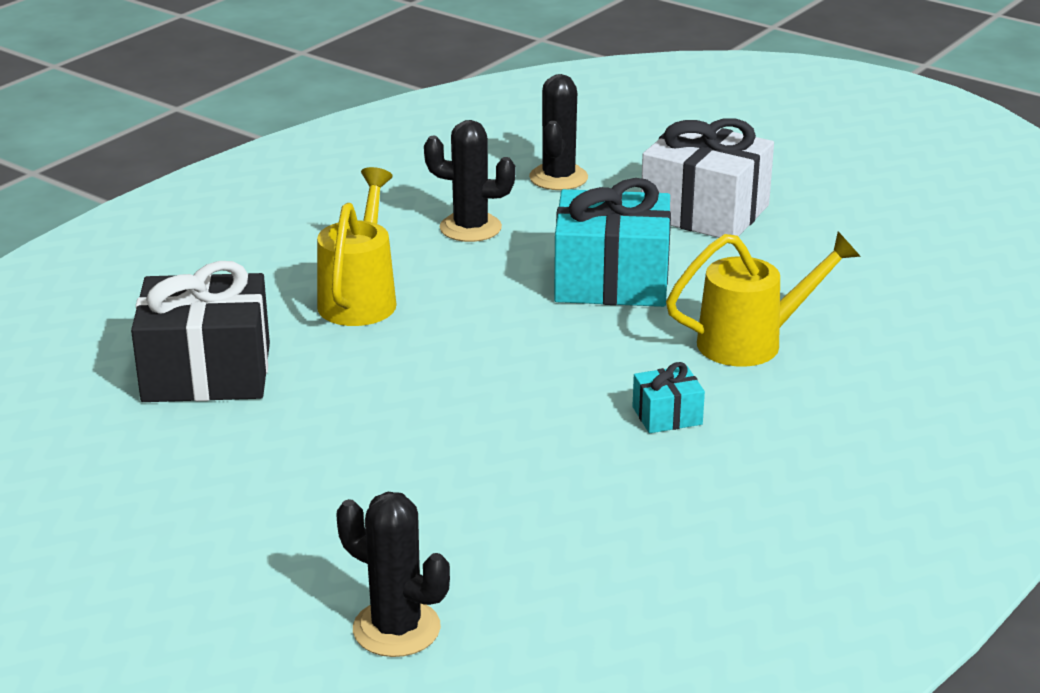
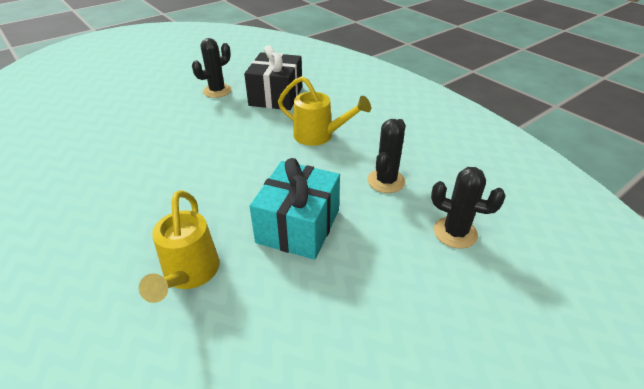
camera: 105 degrees right, 10 degrees up
black cactus [337,492,450,657] -> black cactus moved to [192,38,232,98]
turquoise gift [633,362,705,433] -> none
white gift [641,118,774,238] -> none

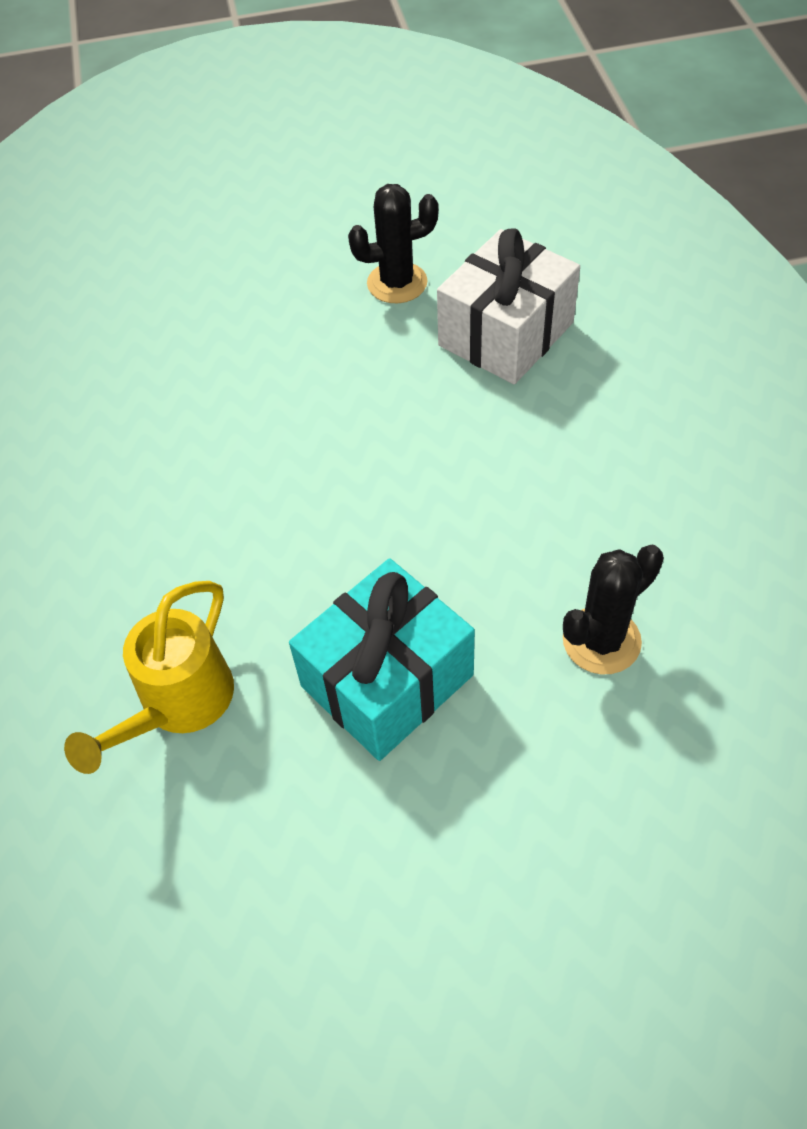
camera: 30 degrees right, 15 degrees up
black gift [244,45,302,110] -> white gift [437,228,580,384]
yellow watering can [278,76,371,146] -> none
black cactus [431,167,506,249] -> none

